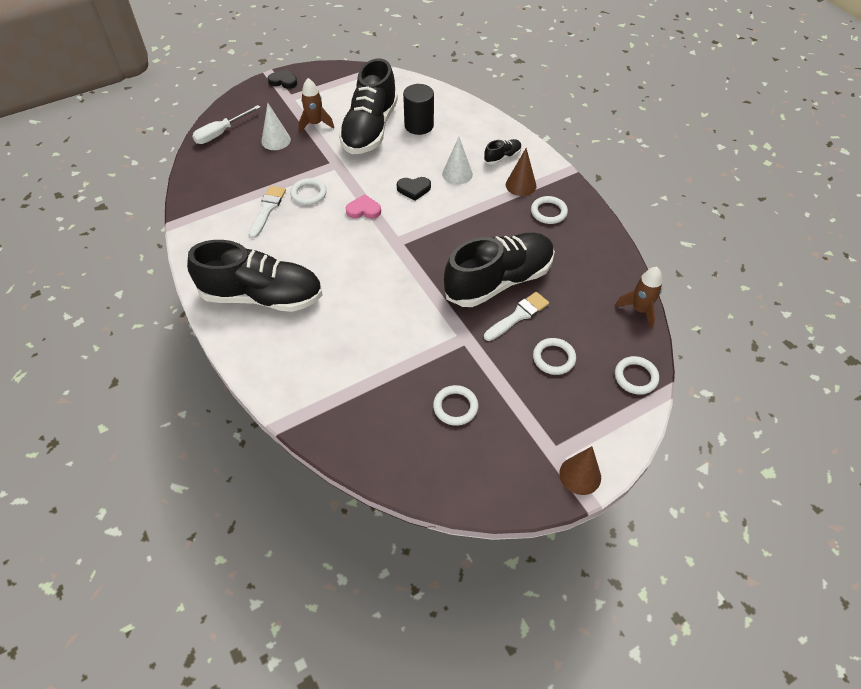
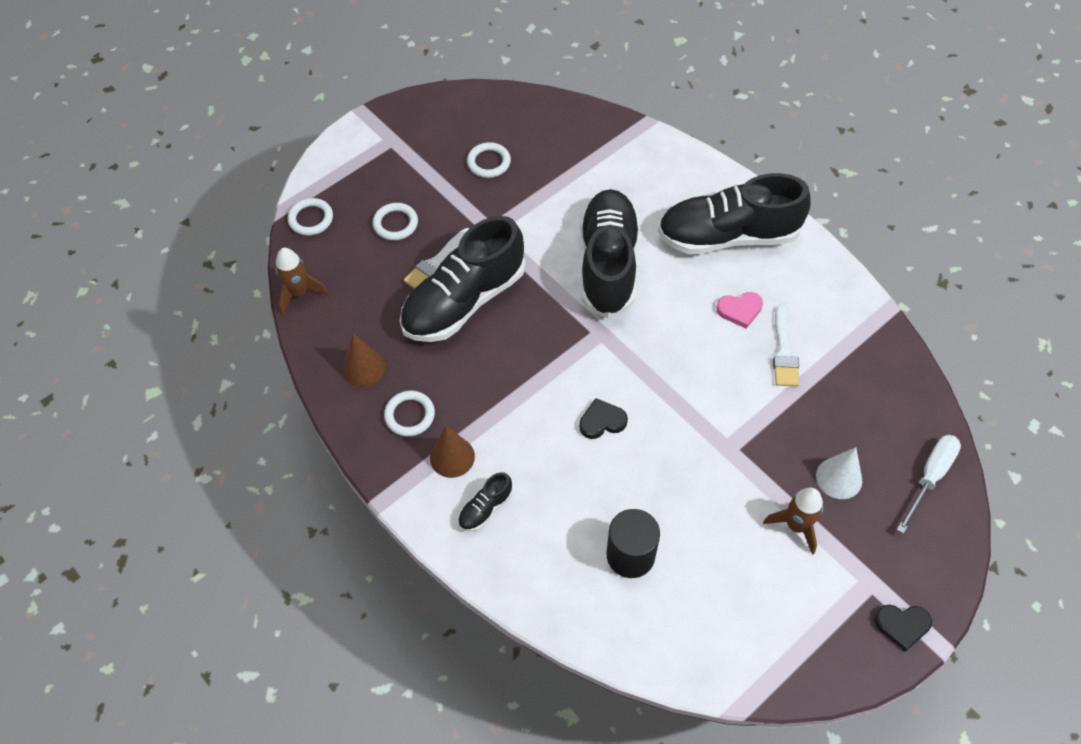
camera: 170 degrees right, 5 degrees up
white ring [290,178,327,205] -> none
black shoe [339,59,398,154] -> black shoe moved to [580,189,639,318]
pink heart [346,194,381,219] -> pink heart moved to [716,292,763,329]
white cone [442,137,473,185] -> none
brown cone [559,446,601,495] -> brown cone moved to [343,333,385,387]

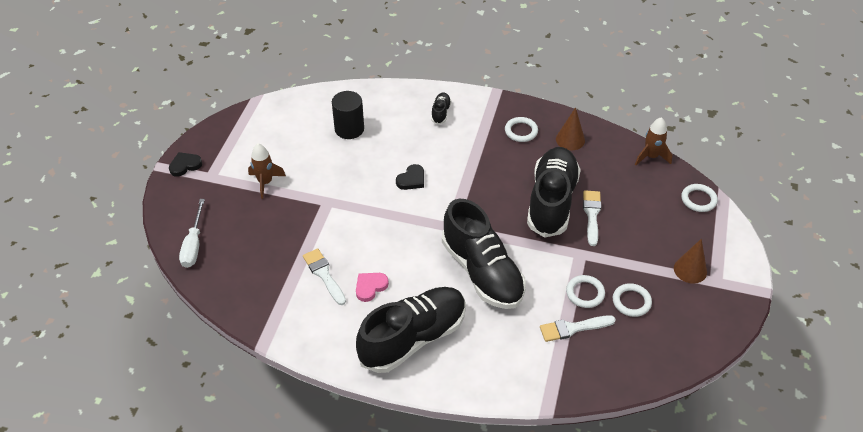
camera: 145 degrees right, 10 degrees down
white ring [373,203,418,240] -> white ring moved to [566,275,605,308]
brown cone [430,426,475,478] -> brown cone moved to [674,239,707,284]
white cone [816,447,862,499] -> none
none -> white brush [540,315,616,342]

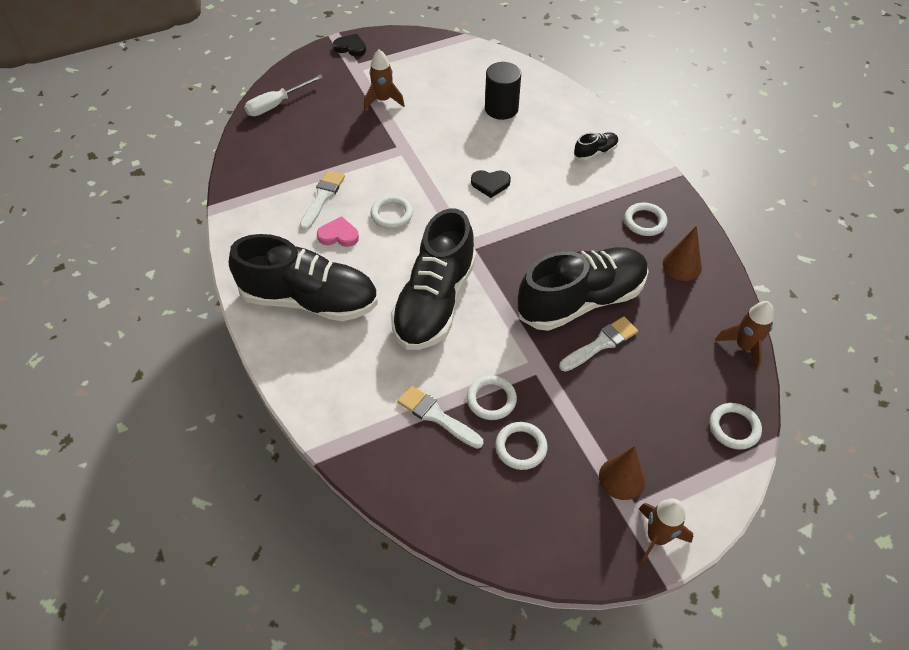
camera: 50 degrees right, 5 degrees up
none -> white ring [370,196,413,229]
none -> brown rocket [639,499,693,565]

